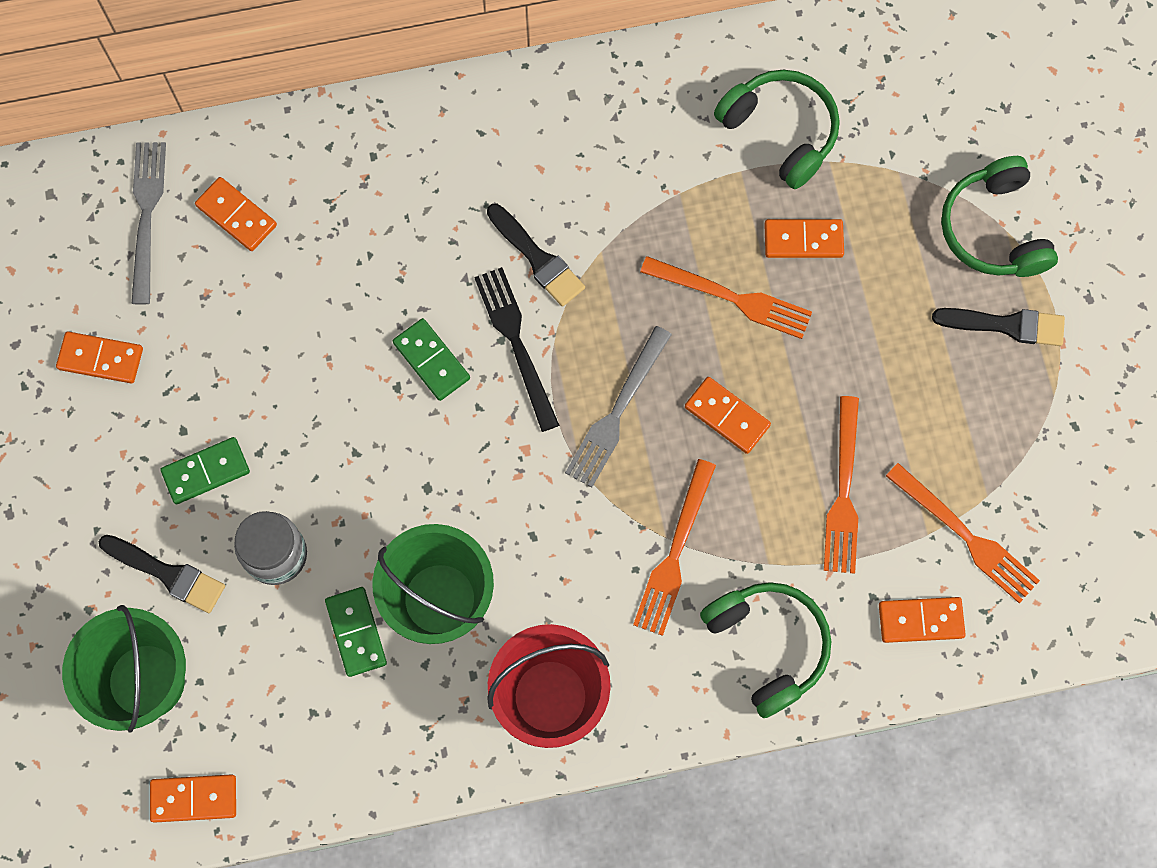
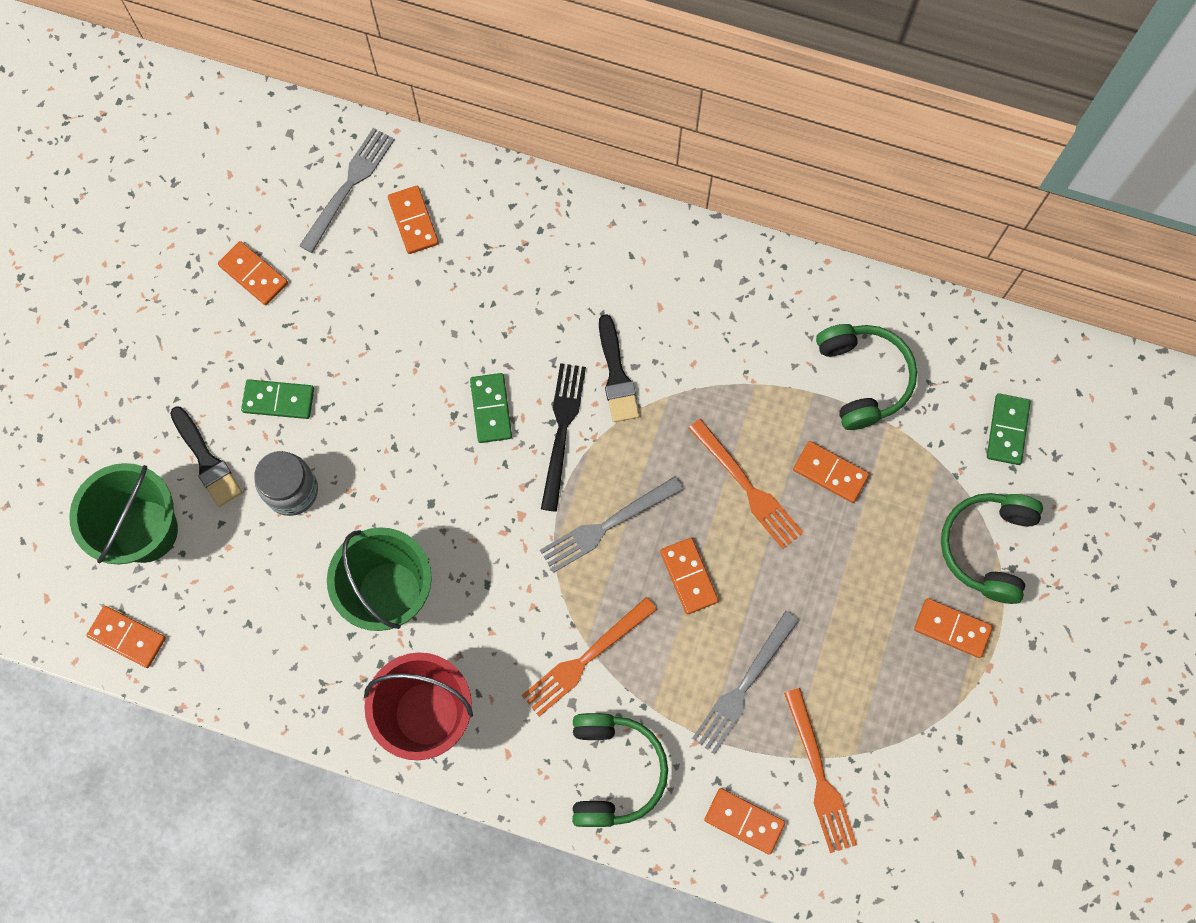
camera: 30 degrees right, 0 degrees up
green domino [325,587,387,677] -> green domino moved to [987,393,1031,465]
orange fork [824,396,859,574] -> grey fork [692,611,799,755]
black brush [932,308,1065,346] -> orange domino [914,598,993,658]

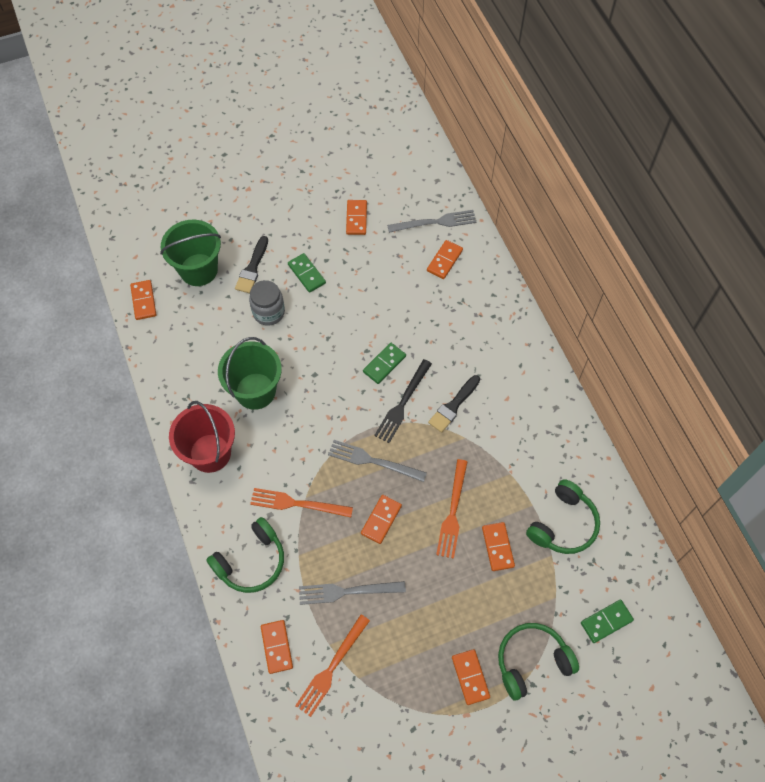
camera: 50 degrees right, 10 degrees down
black fork [541,363,586,512] -> black fork turned 150 degrees clockwise [374,359,432,443]

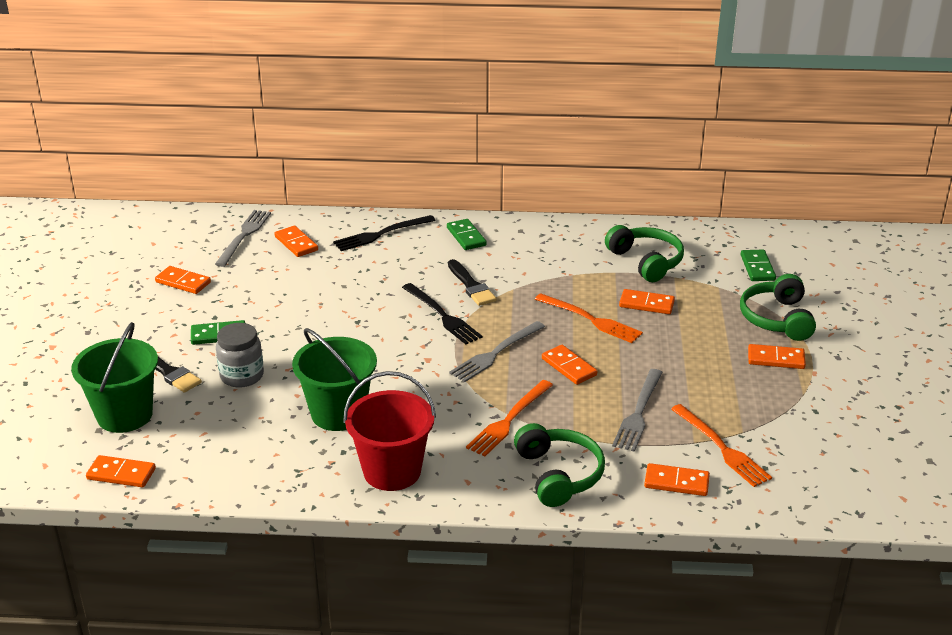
camera: 65 degrees left, 30 degrees down
green domino [363,343,406,384] -> green domino moved to [447,219,487,250]
none -> black fork [333,215,436,251]

